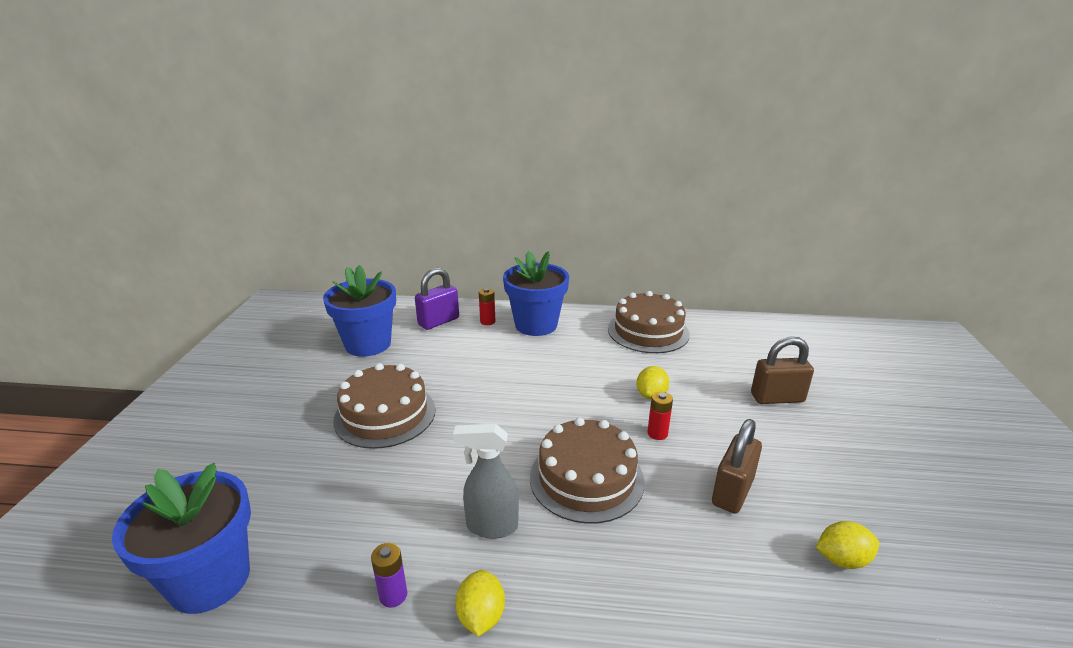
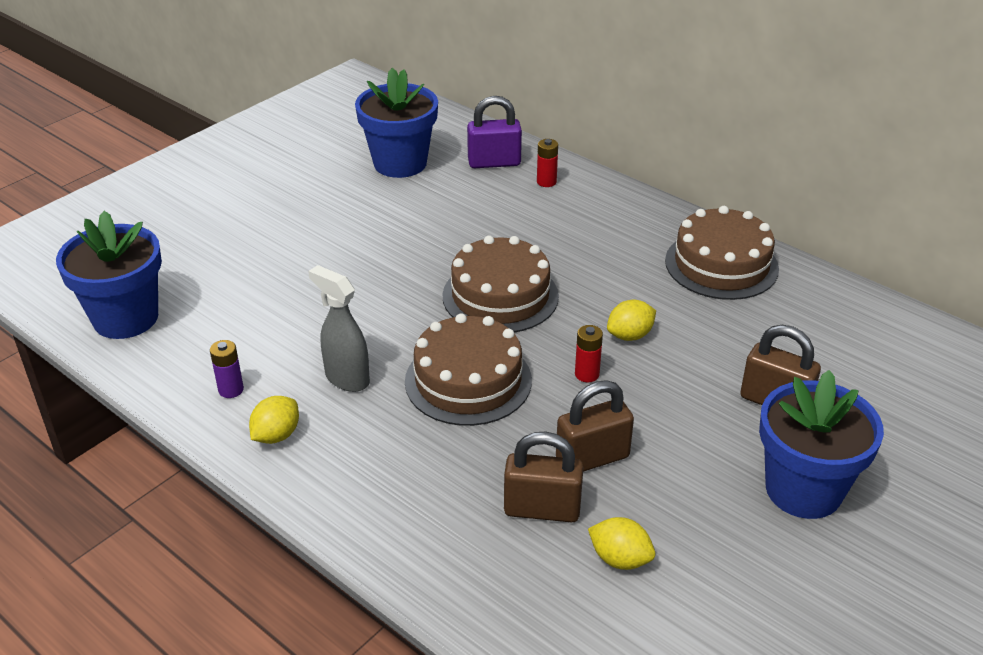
camera: 35 degrees right, 10 degrees up
brown cake [333,363,435,449] -> brown cake moved to [442,236,559,332]
blue flower pot [503,251,569,336] -> blue flower pot moved to [759,370,884,519]
none -> brown padlock [504,432,583,522]

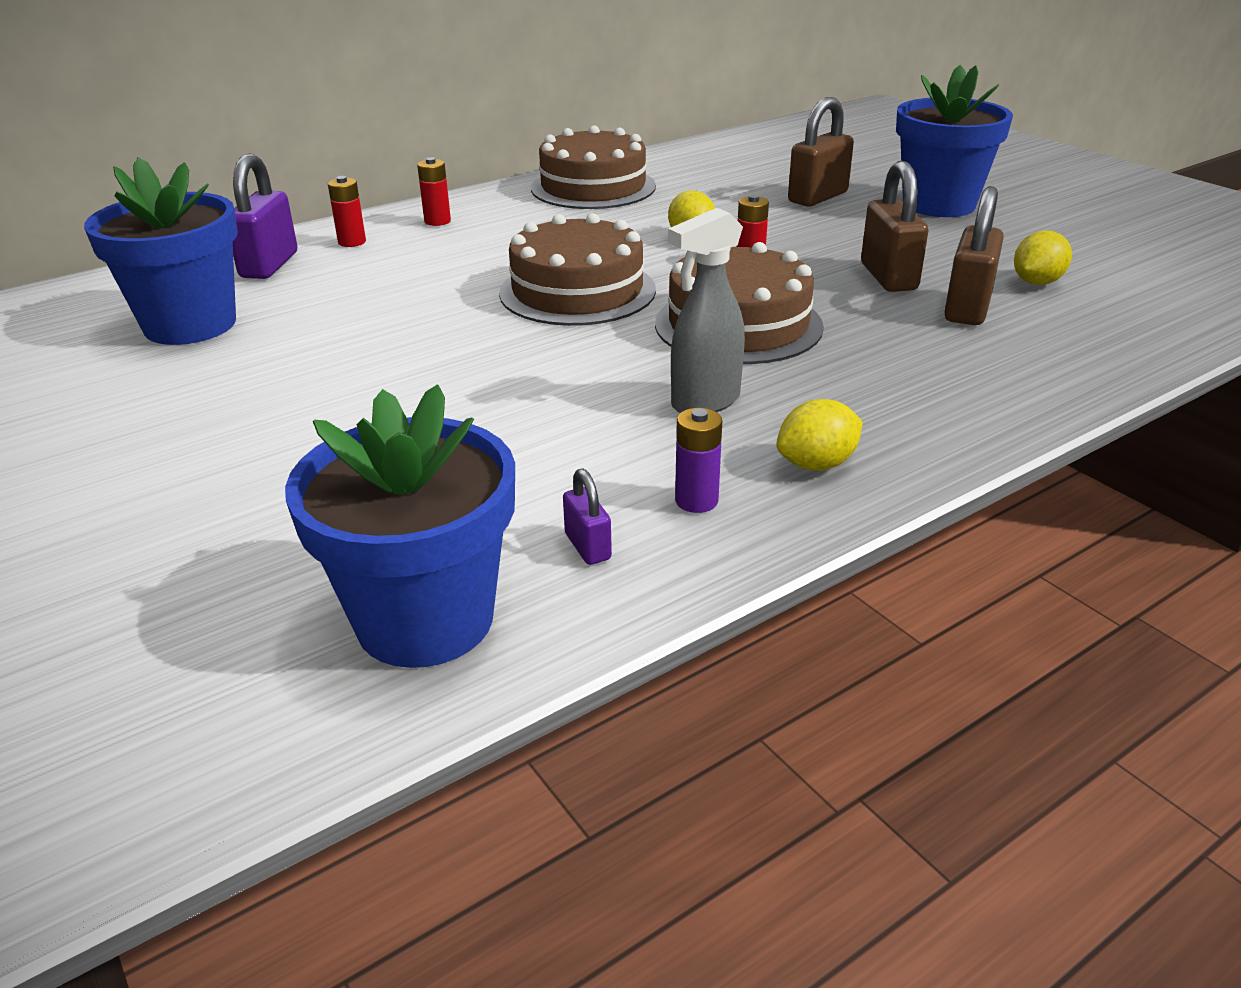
camera: 75 degrees left, 5 degrees down
yellow lemon [249,396,299,444] -> yellow lemon turned 75 degrees counterclockwise [776,399,863,471]
none -> red battery [417,157,451,226]
none -> purple padlock [563,469,612,565]

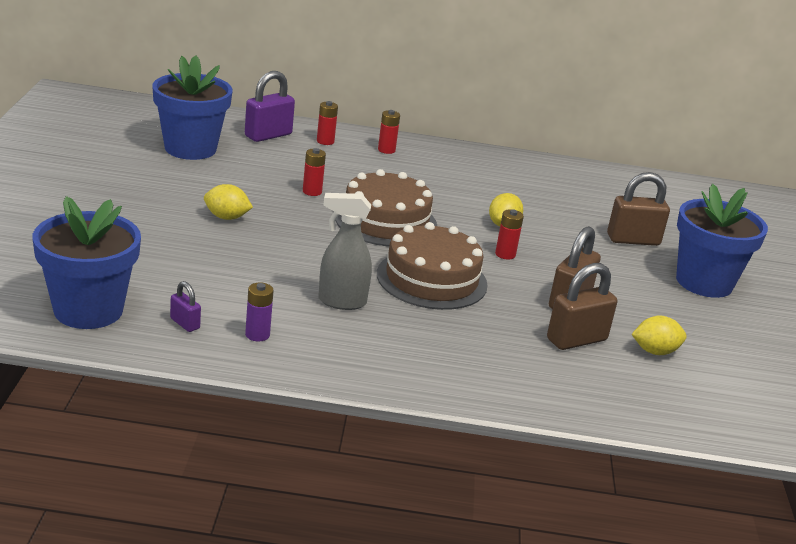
camera: 35 degrees right, 5 degrees down
brown cake [531,125,656,209] -> none
purple padlock [563,469,612,565] -> purple padlock turned 60 degrees counterclockwise [170,281,201,332]
yellow lemon [776,399,863,471] -> yellow lemon moved to [204,184,253,220]
none -> red battery [303,148,326,196]

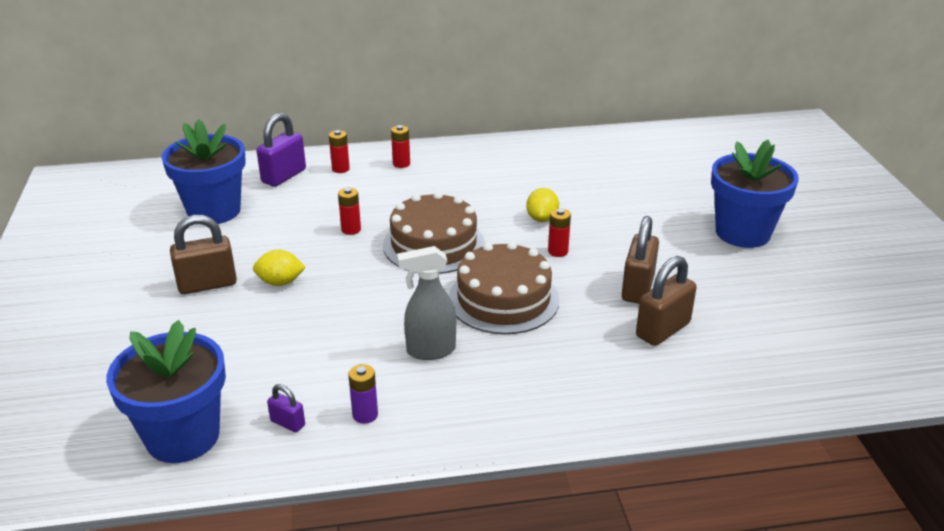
camera: 10 degrees left, 5 degrees up
brown padlock [607,172,670,246] -> brown padlock moved to [170,215,237,294]
yellow lemon [632,315,687,355] -> none

